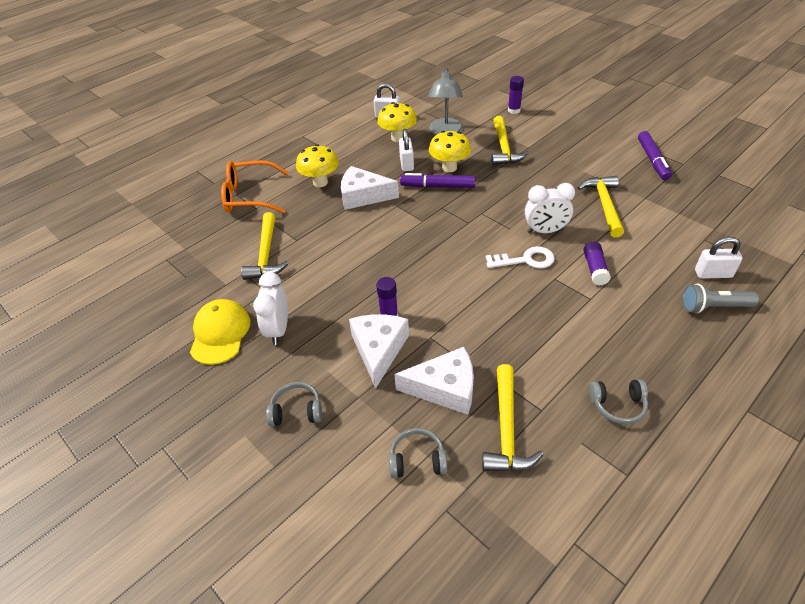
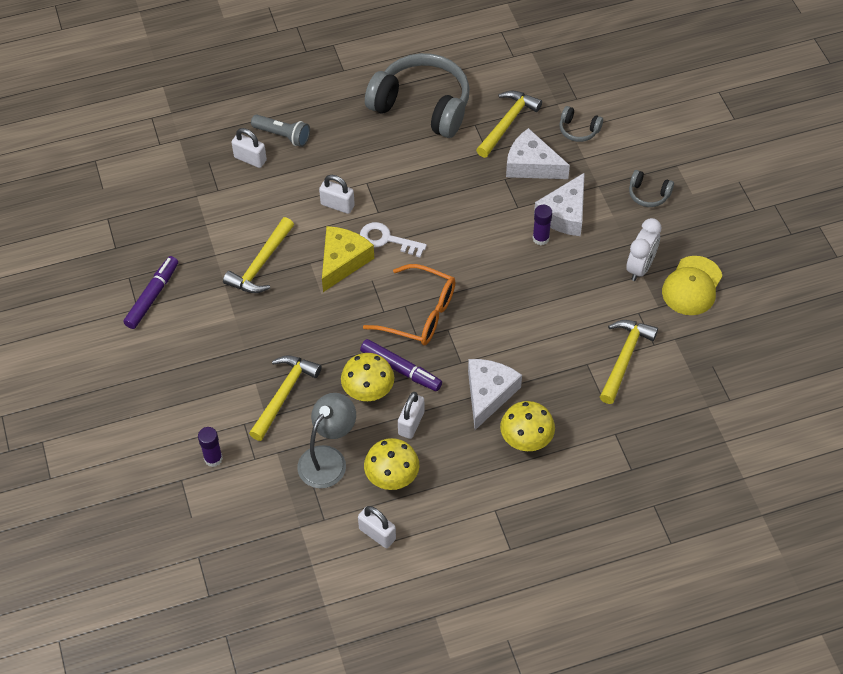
camera: 155 degrees left, 10 degrees up
orange glasses [221,160,289,213] -> orange glasses moved to [363,264,455,345]
white cheese [341,166,399,210] -> white cheese turned 105 degrees counterclockwise [468,359,522,430]
white clock [525,183,575,233] -> yellow cheese [322,226,374,292]
purple glue stick [583,242,611,285] -> white padlock [319,175,355,214]
grey headphones [589,379,648,425] -> grey headphones [365,53,469,138], size x2.37

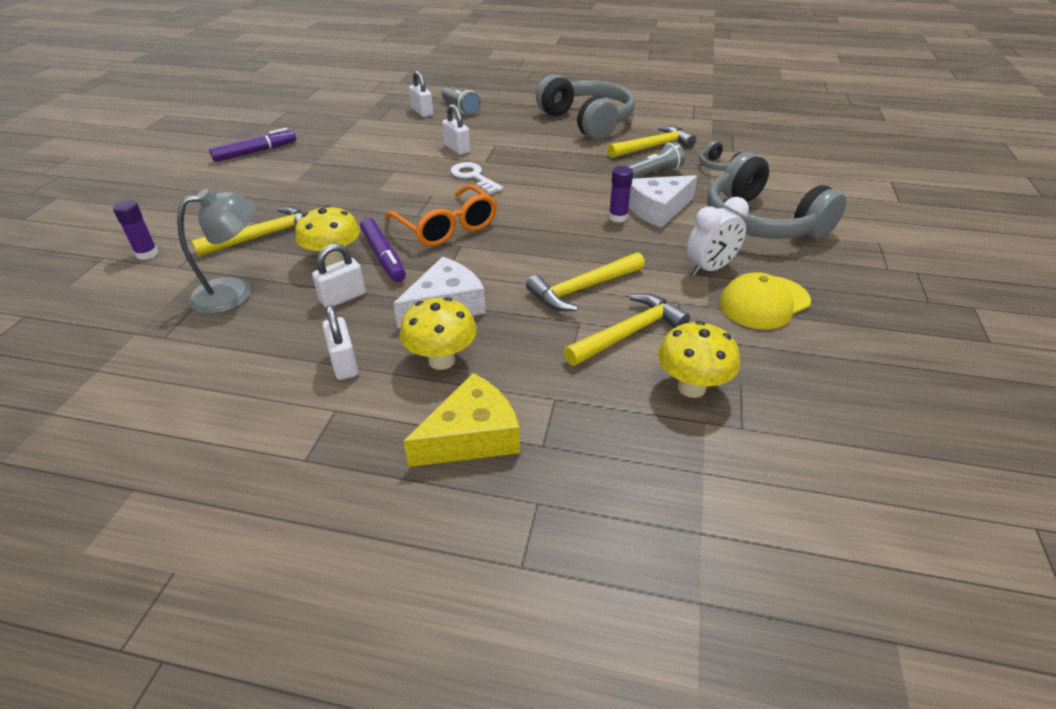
camera: 30 degrees right, 15 degrees down
yellow hammer [223,217,294,293] -> yellow hammer moved to [526,252,645,311]
yellow cheese [322,226,374,292] -> yellow cheese moved to [404,373,520,467]
white padlock [358,506,396,548] -> white padlock moved to [322,305,358,380]
yellow mushroom [364,438,419,490] -> yellow mushroom moved to [658,321,740,398]
white cheese [506,128,570,179] -> grey flashlight [627,142,685,179]
grey headphones [629,170,674,207] -> grey headphones [707,152,847,240], size x2.37

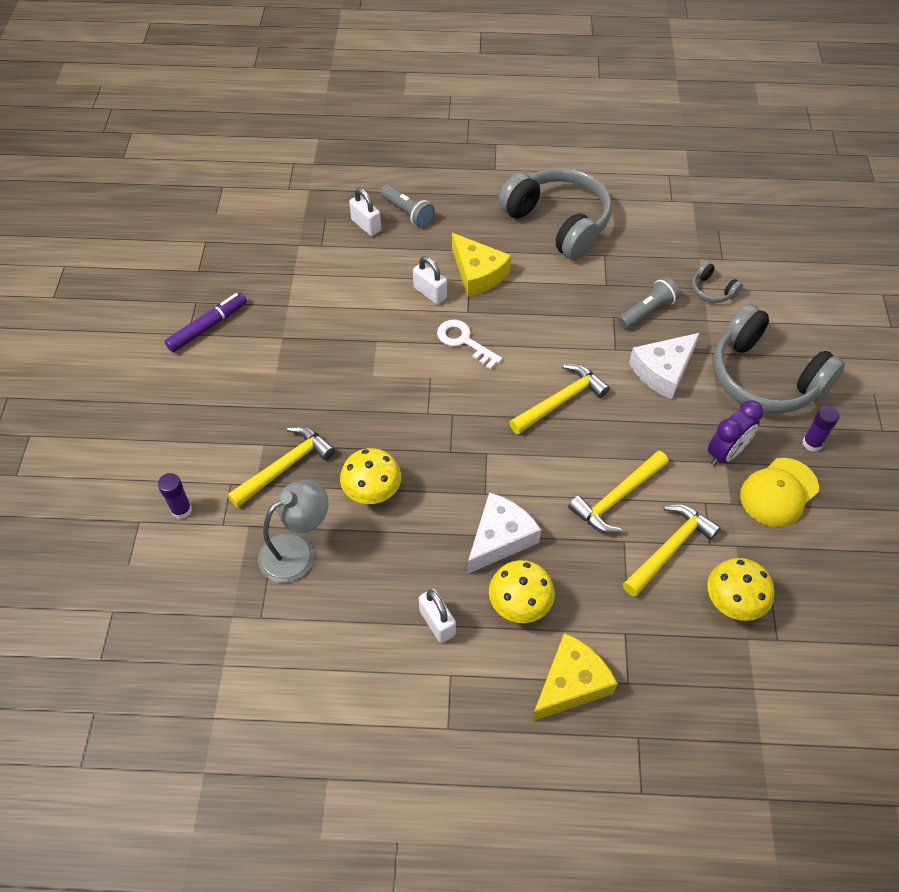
camera: 10 degrees left, 15 degrees up
white padlock [312,243,366,308] -> none
purple marker [360,218,406,282] -> none
orange glasses [385,185,497,247] -> none
yellow hammer [608,126,696,158] -> yellow hammer moved to [509,364,610,434]
purple glue stick [609,166,633,222] -> purple glue stick moved to [802,406,840,452]
white clock [687,197,749,276] -> purple clock [708,400,763,466]
none -> yellow cheese [452,233,512,297]

